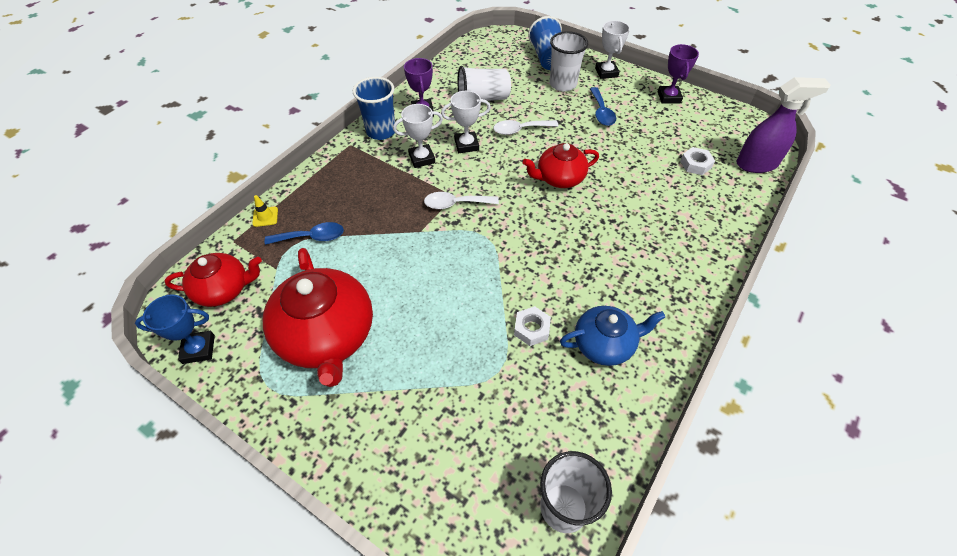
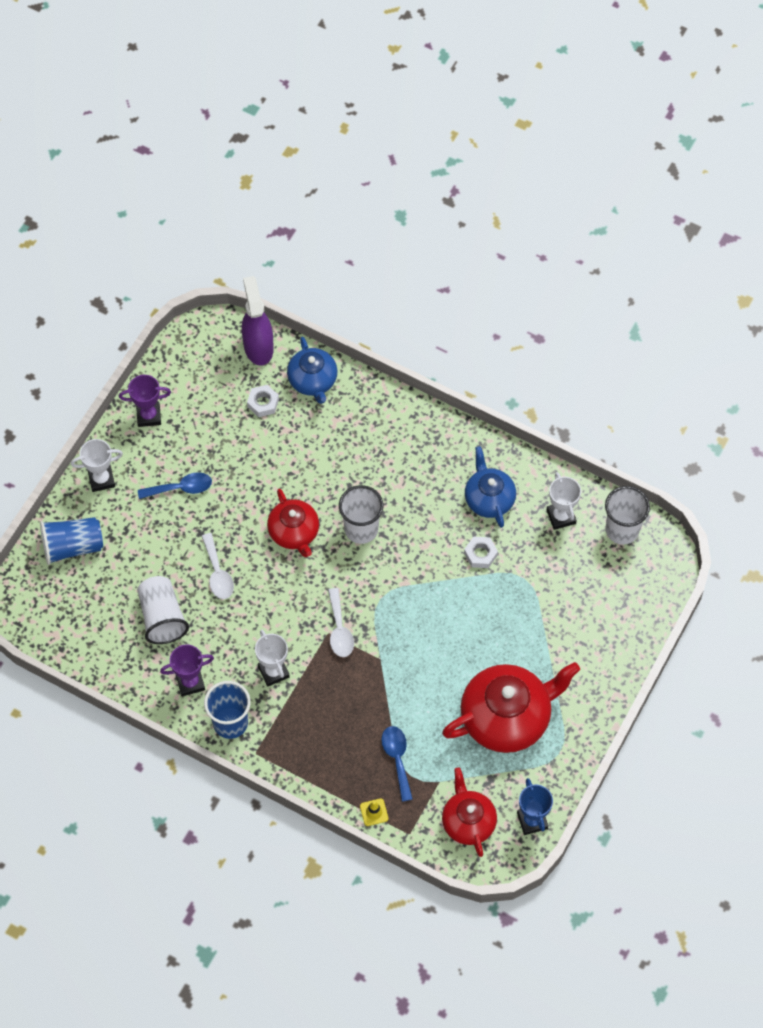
camera: 95 degrees left, 10 degrees up
white trophy [441,91,491,153] -> white trophy moved to [547,472,581,530]
white cup [550,31,588,91] -> white cup moved to [339,485,383,544]
none -> blue teapot [287,337,338,404]

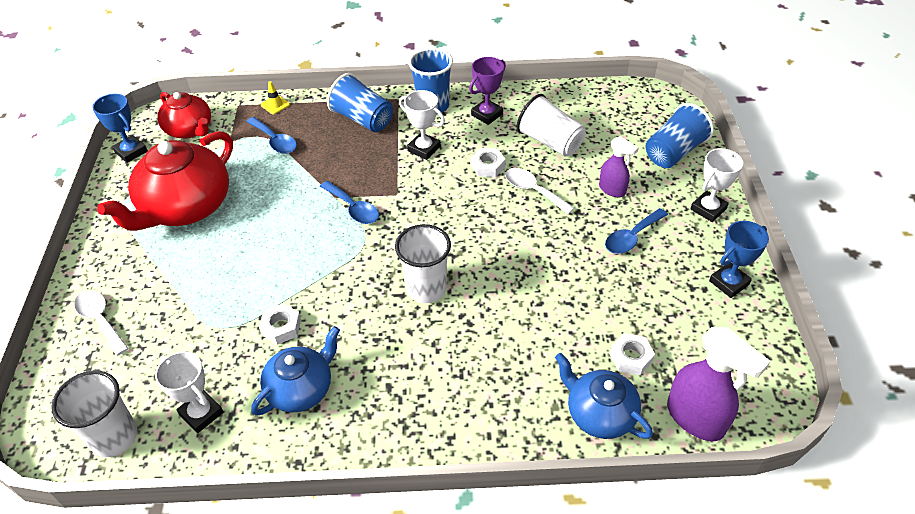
camera: 150 degrees right, 15 degrees down
purple trophy [119,375,171,427] -> blue trophy [709,221,769,298]
red teapot [267,489,319,557] -> none
white spoon [328,588,354,657] -> white spoon moved to [74,290,129,356]
blue teapot [465,446,516,528] -> blue teapot turned 90 degrees counterclockwise [251,326,340,415]
none -> blue spoon [320,181,379,224]
none -> blue cup [327,73,393,132]
none -> white nut [471,148,506,177]
none -> purple spray bottle [599,136,639,197]

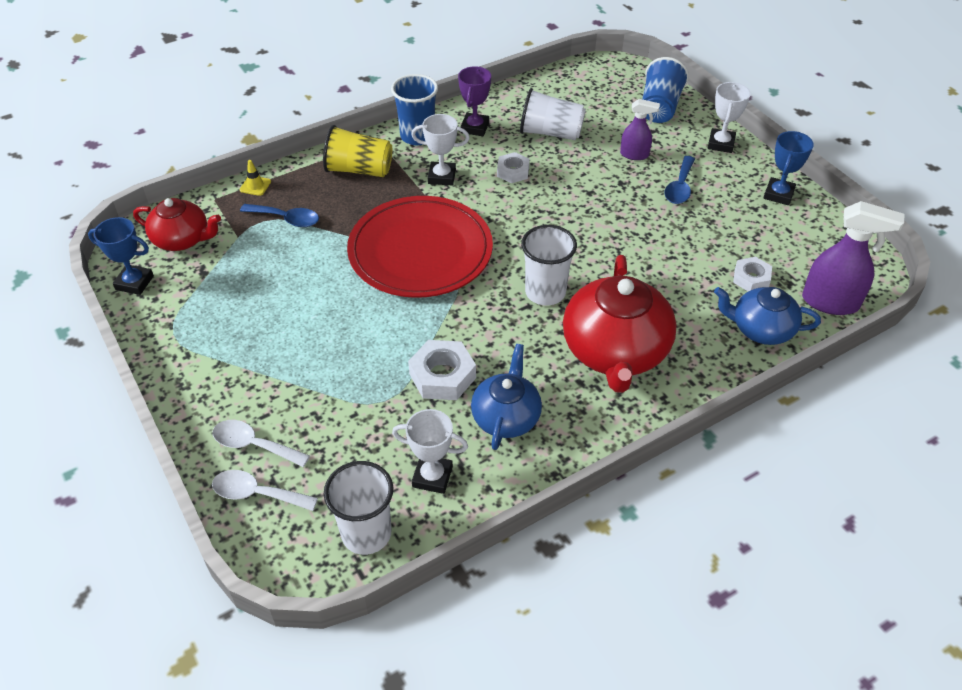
camera: 30 degrees left, 0 degrees up
red teapot [97,131,233,231] -> red teapot moved to [563,255,677,393]
white nut [259,303,301,345] -> white nut [408,340,476,400], size x1.55
blue spoon [320,181,379,224] -> red plate [347,196,493,298]
blue cup [327,73,393,132] -> yellow cup [323,125,392,177]
white spoon [505,168,574,214] -> white spoon moved to [212,470,318,511]

